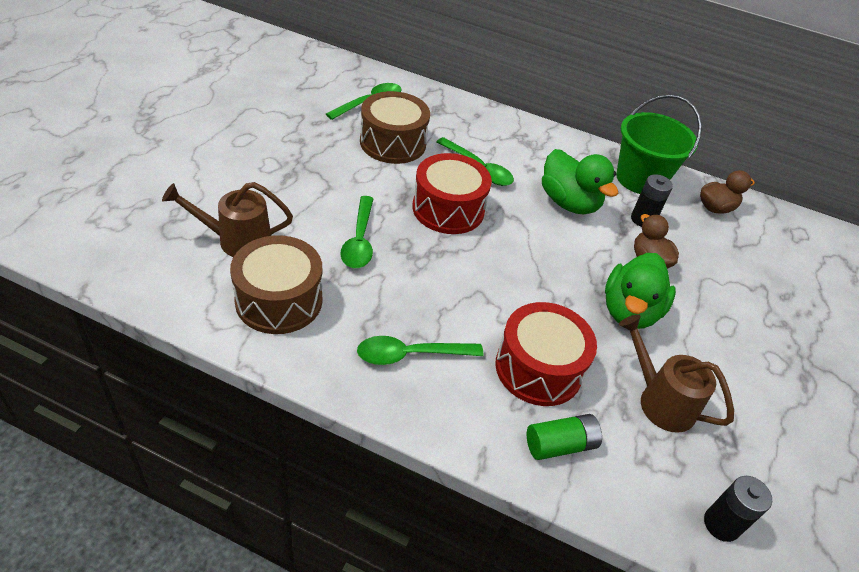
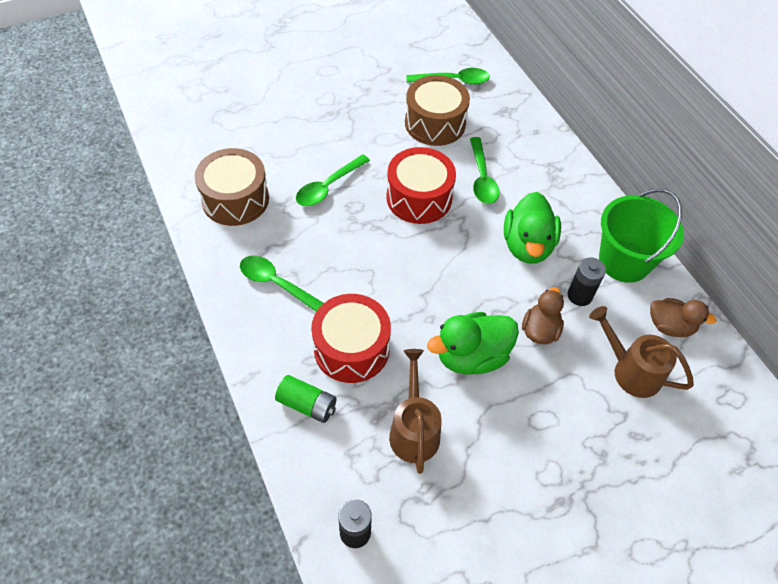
camera: 45 degrees right, 10 degrees up
brown watering can [162,182,293,257] -> brown watering can moved to [589,306,694,398]

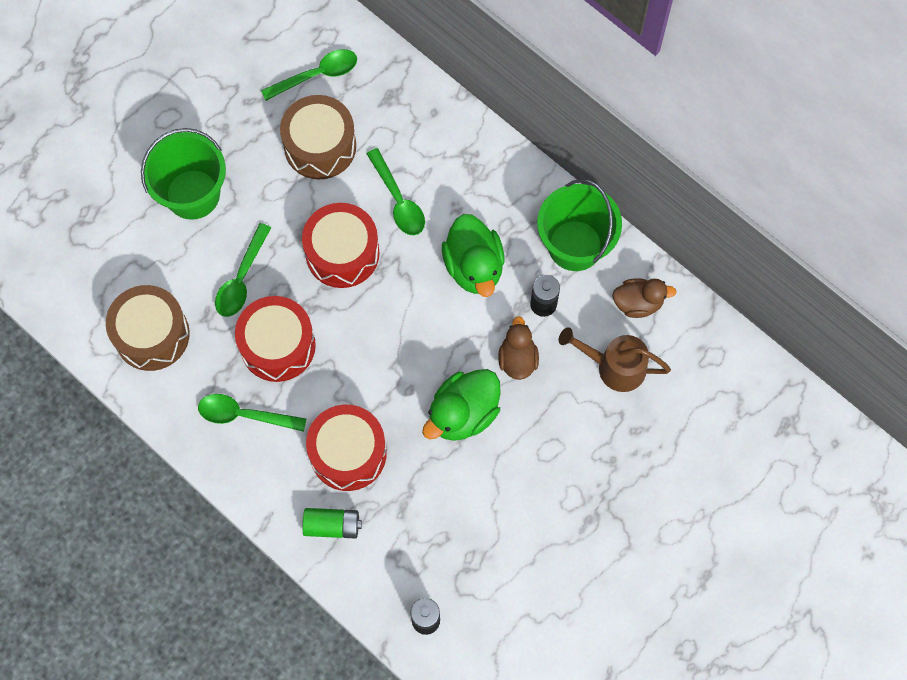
camera: 20 degrees left, 15 degrees up
brown watering can [389,349,442,474] -> none
none -> green bucket [141,128,226,220]
none -> red drum [235,296,316,382]

